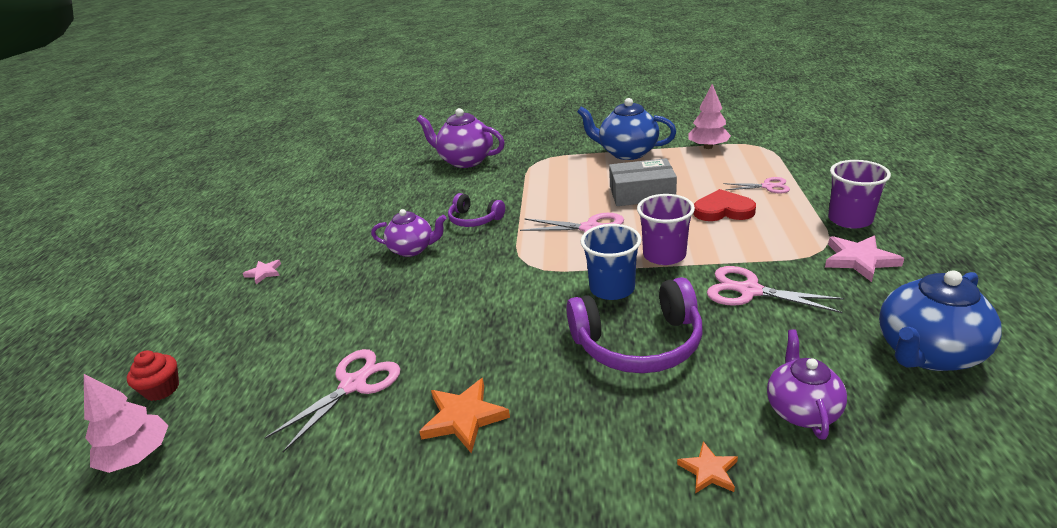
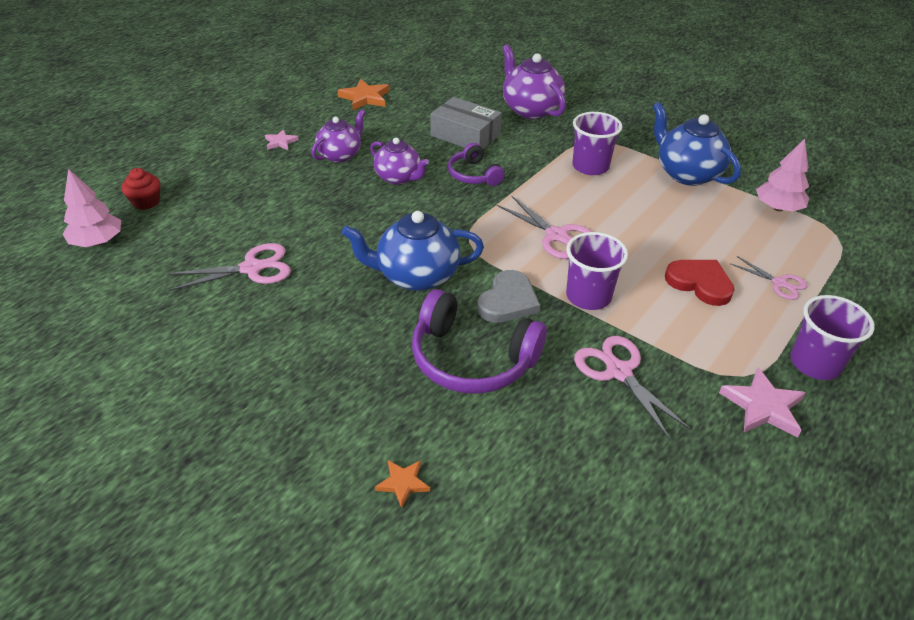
camera: 30 degrees right, 10 degrees up
orange star [419,378,510,453] -> orange star moved to [338,79,389,110]
blue cup [581,224,641,300] -> grey heart [477,270,540,323]
grey box [609,158,677,206] -> grey box moved to [430,97,502,149]
purple teapot [767,329,847,440] -> purple teapot moved to [311,109,365,163]
blue teapot [879,270,1002,371] -> blue teapot moved to [342,211,484,291]
none -> purple cup [572,112,623,175]

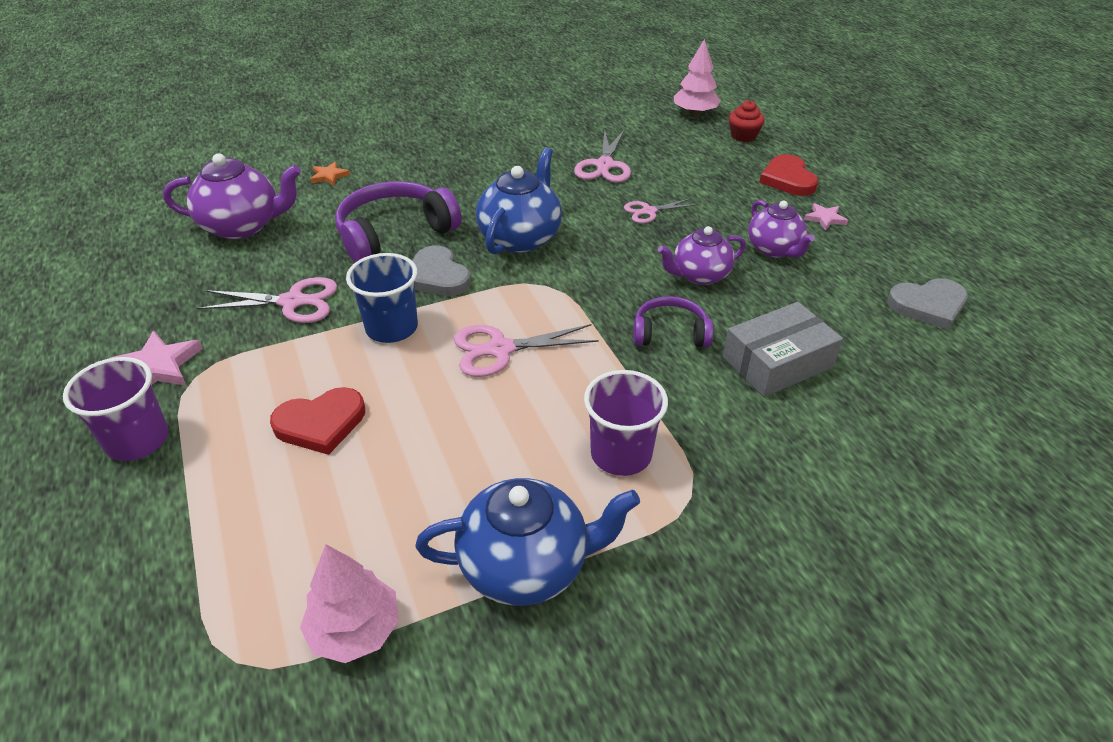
camera: 120 degrees right, 0 degrees up
orange star [338,79,389,110] -> grey heart [887,278,968,330]
purple teapot [502,44,566,119] -> purple teapot moved to [163,153,301,239]
purple cup [566,232,628,310] -> blue cup [346,253,418,343]
pink scissors [730,256,807,300] -> pink scissors moved to [624,198,698,223]
none -> red heart [759,154,818,196]

